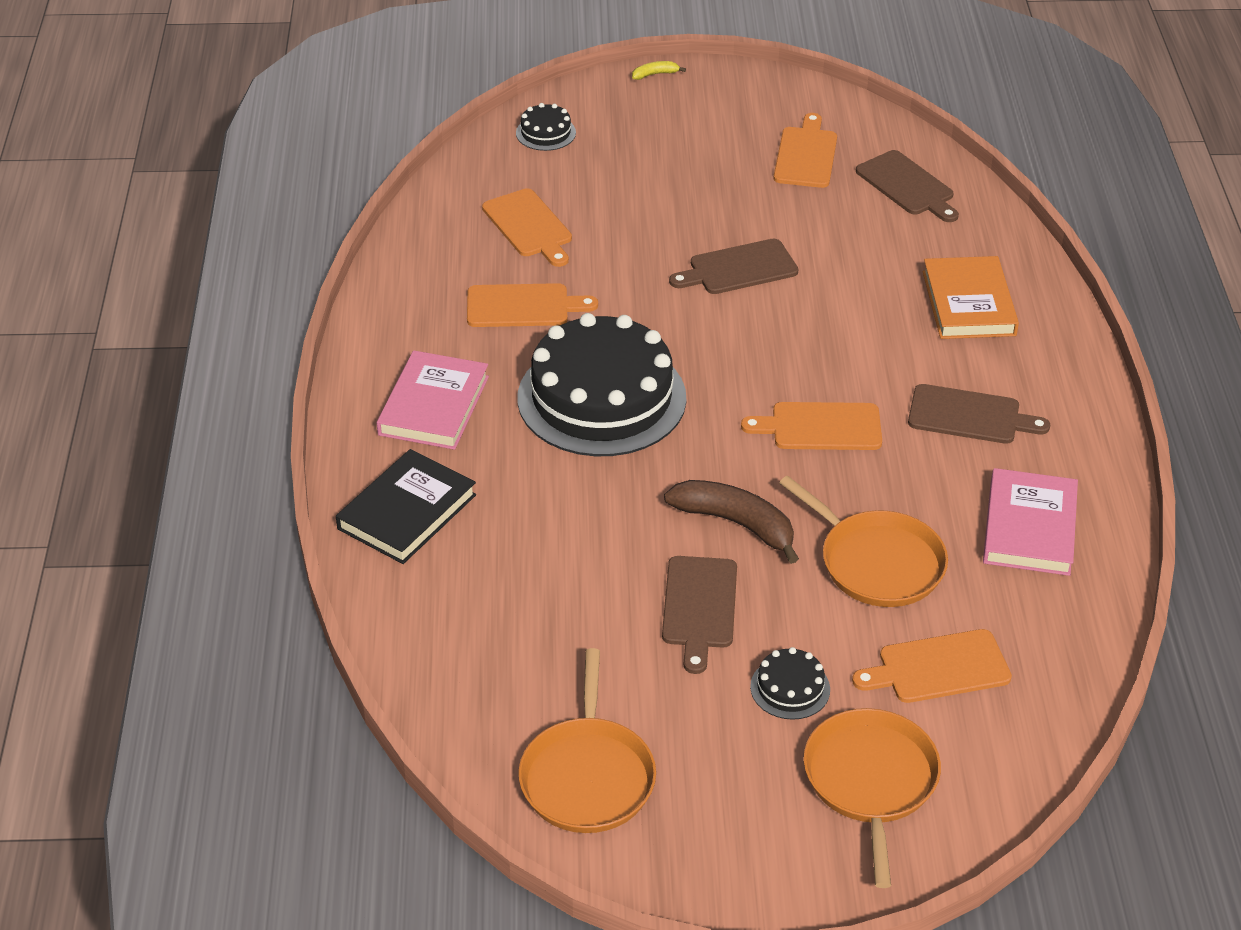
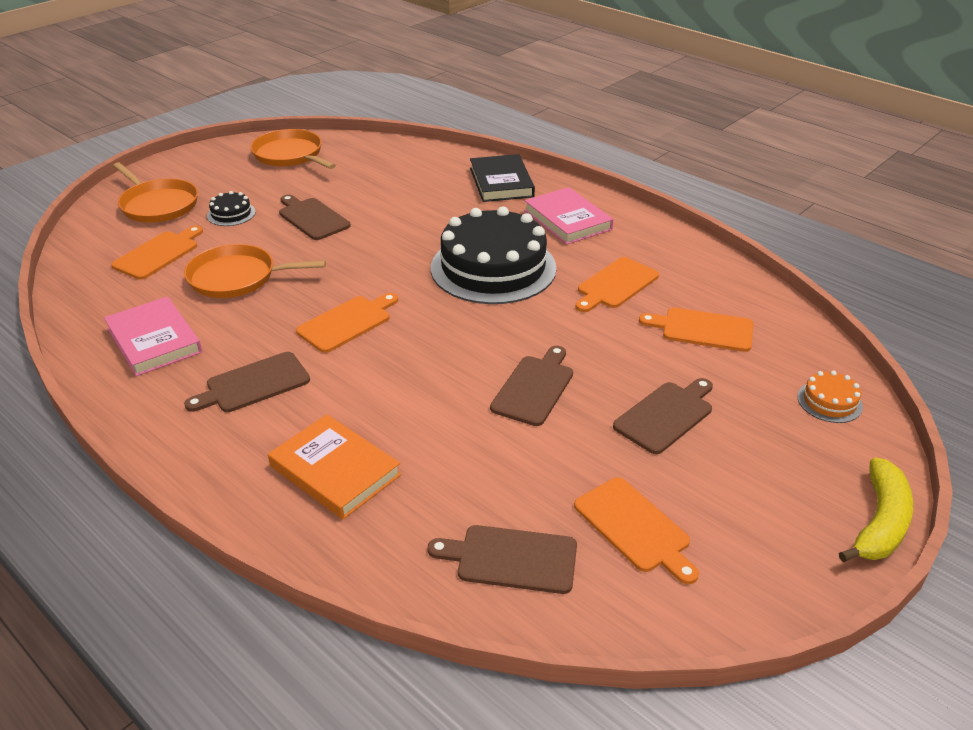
camera: 135 degrees right, 5 degrees down
black cake [516,103,576,151] -> orange cake [797,370,863,423]
yellow banana [632,61,686,80] -> yellow banana [839,458,913,562], size x2.19
brown banana [664,480,799,564] -> none
none -> brown cutting board [613,378,713,454]

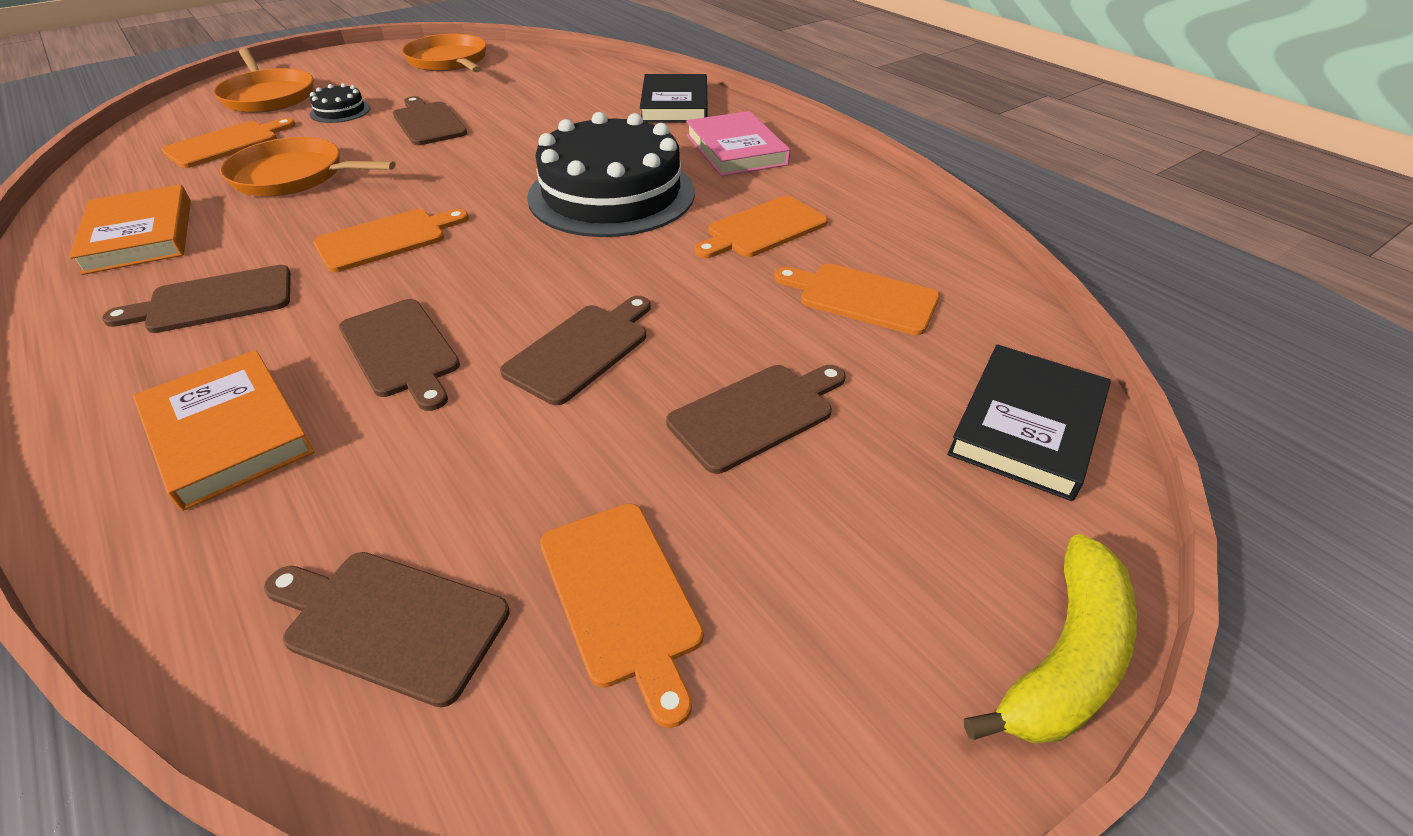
camera: 10 degrees right, 5 degrees up
pink book [104,297,202,376] -> orange book [69,185,191,275]
orange cake [797,370,863,423] -> black book [947,344,1111,501]
none -> brown cutting board [339,299,460,411]

